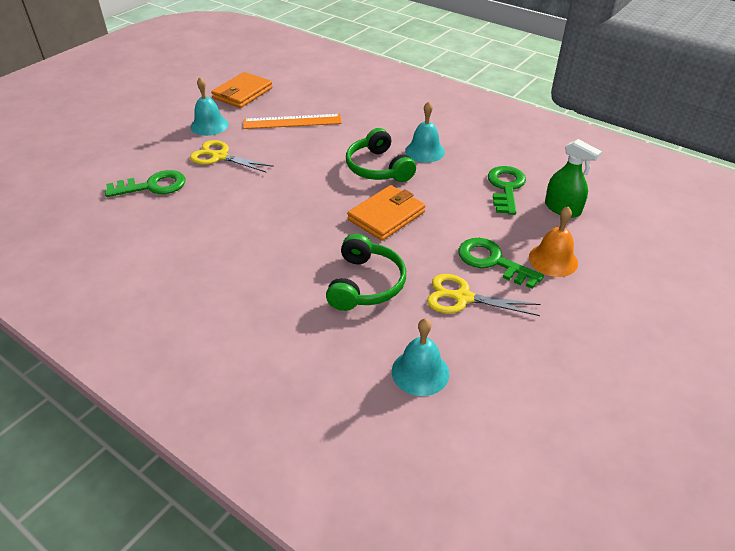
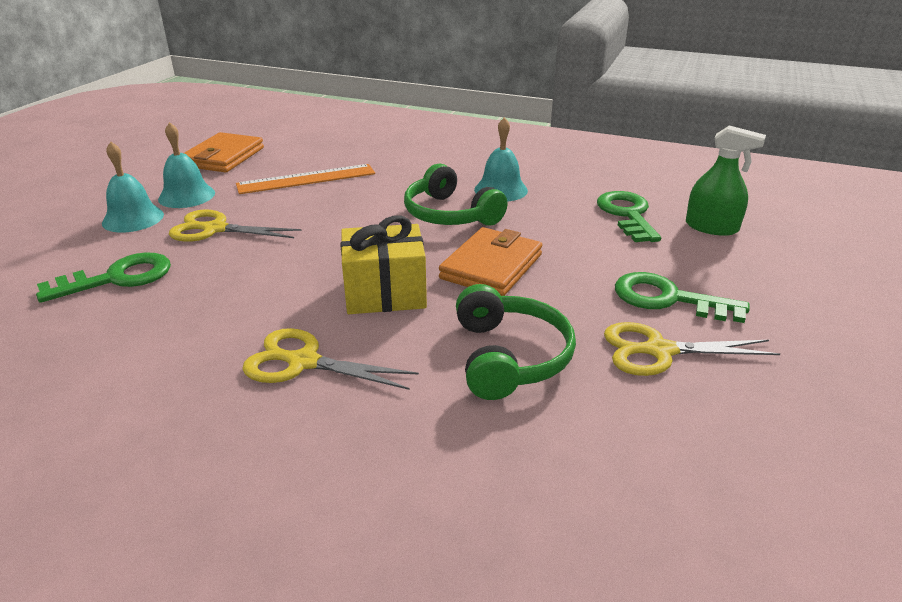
camera: 15 degrees left, 10 degrees down
turquoise bell [392,318,449,396] -> turquoise bell moved to [102,142,164,232]
orange bell [529,207,578,277] -> none
none -> yellow scissors [242,328,419,390]
none -> yellow gift [341,215,427,314]

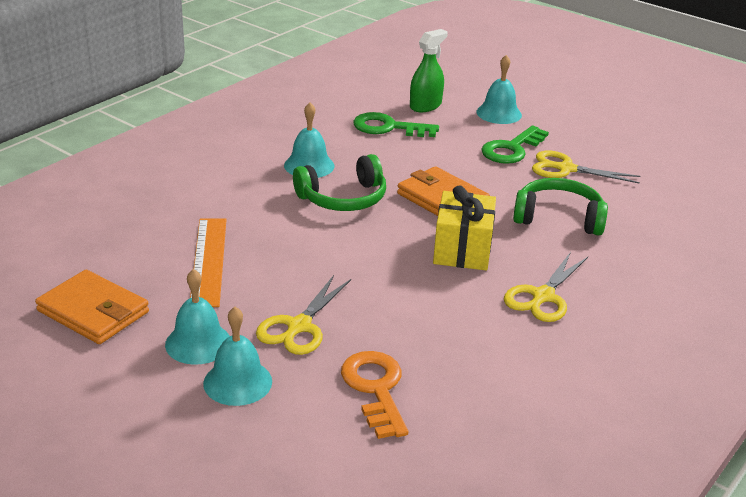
camera: 75 degrees left, 0 degrees up
green key [36,252,171,303] -> orange key [341,351,408,439]
yellow scissors [604,322,780,376] -> yellow scissors turned 90 degrees clockwise [532,150,640,183]
none -> turquoise bell [477,55,522,124]

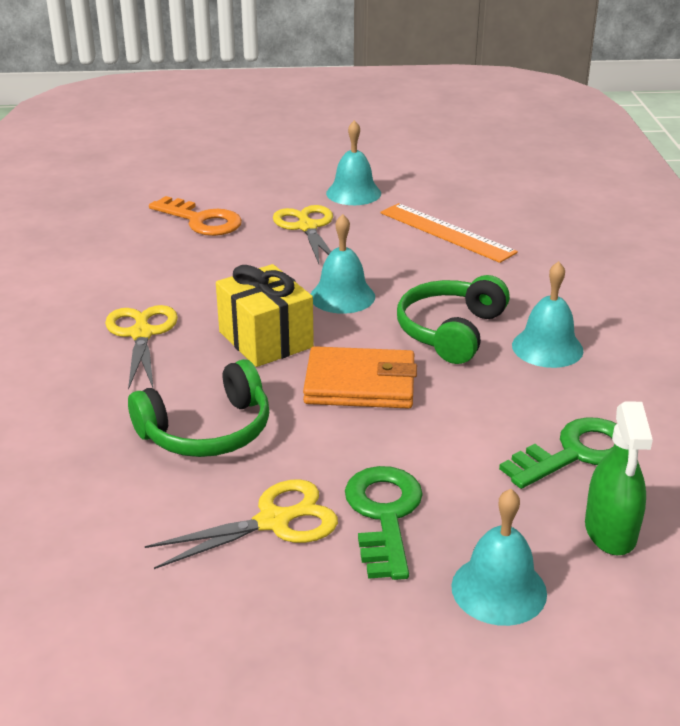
camera: 140 degrees right, 0 degrees up
orange wallet [35,270,149,344] -> none
turquoise bell [203,307,272,406] -> turquoise bell moved to [311,214,375,314]

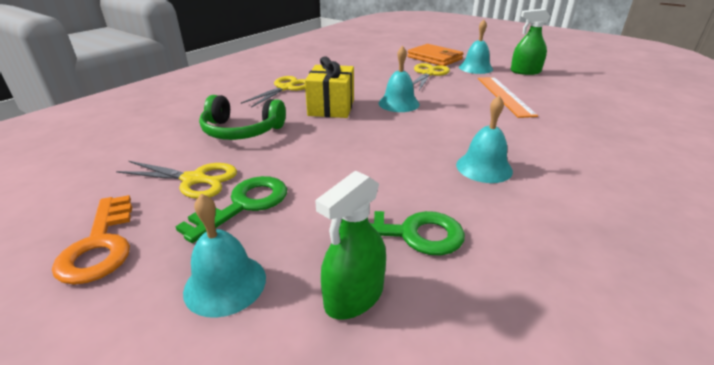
camera: 40 degrees right, 0 degrees up
orange key [149,196,242,236] -> orange key moved to [52,195,132,285]
orange wallet [303,346,417,408] -> orange wallet moved to [407,44,464,66]
green headphones [397,275,510,364] -> none
none -> green spray bottle [511,9,550,75]

